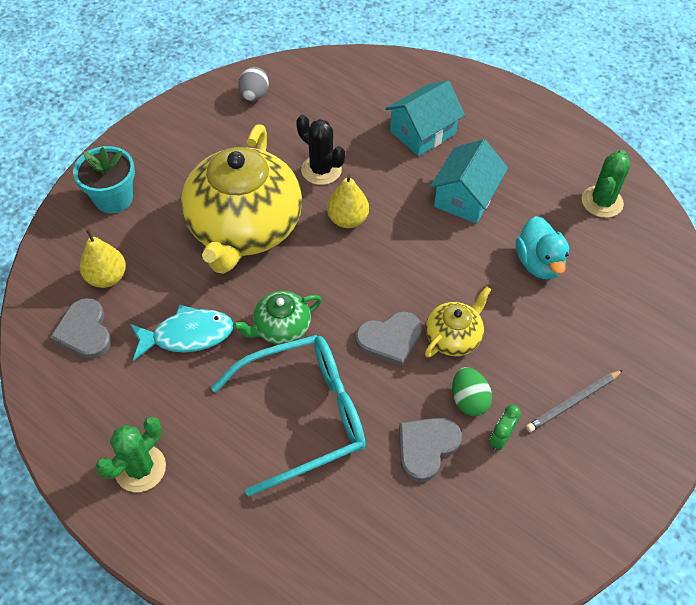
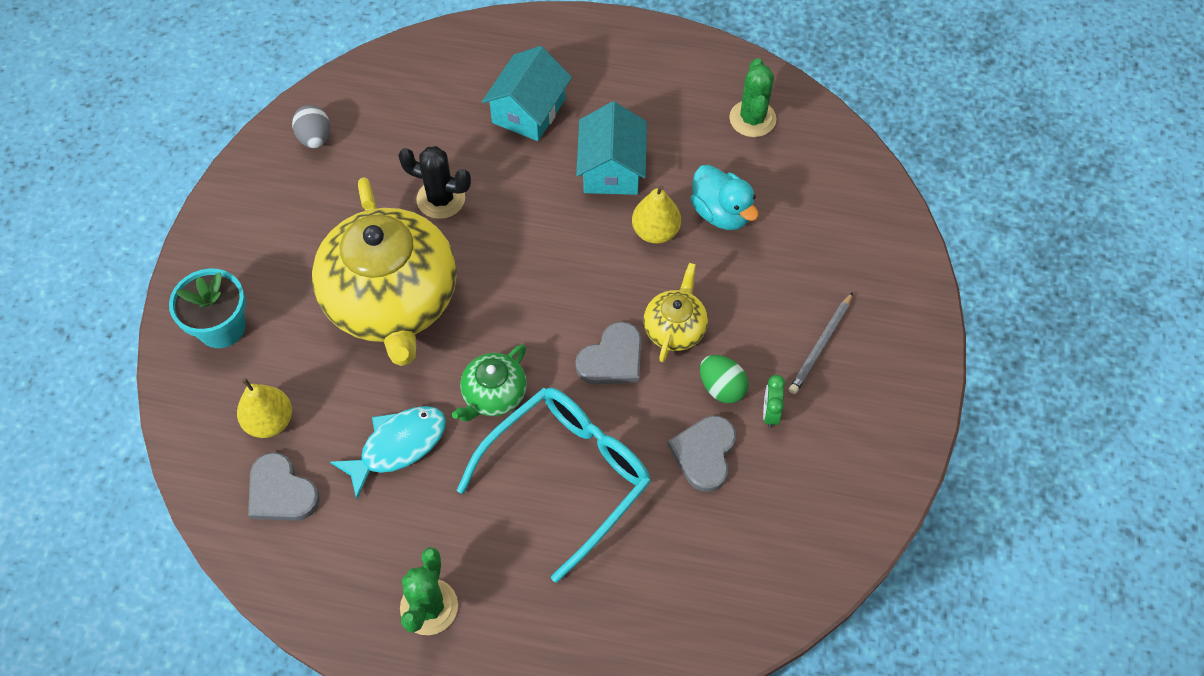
camera: 25 degrees left, 5 degrees up
yellow pear [327,174,369,228] -> yellow pear moved to [632,185,681,244]

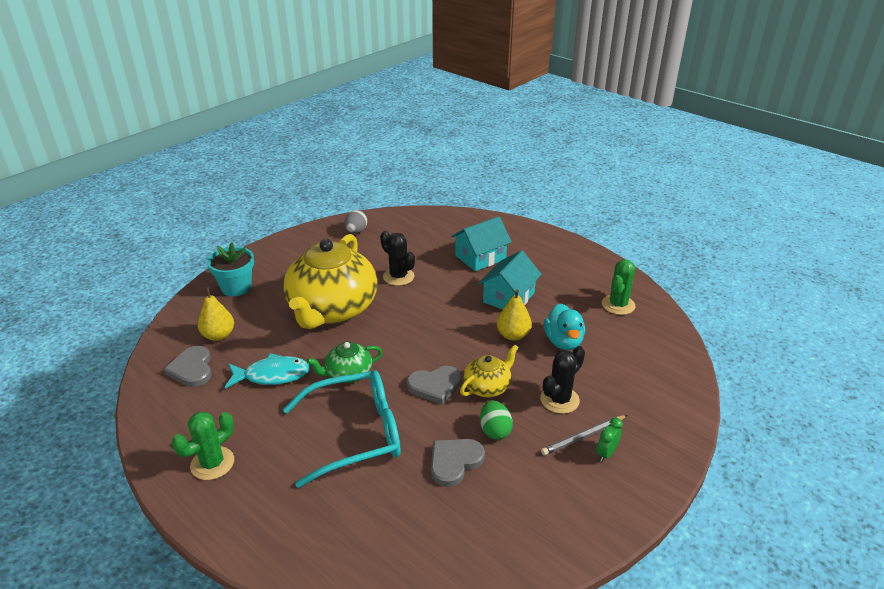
camera: 30 degrees right, 25 degrees down
green clock [763,375,785,428] -> green clock moved to [597,418,623,462]
none -> black cactus [540,346,585,414]

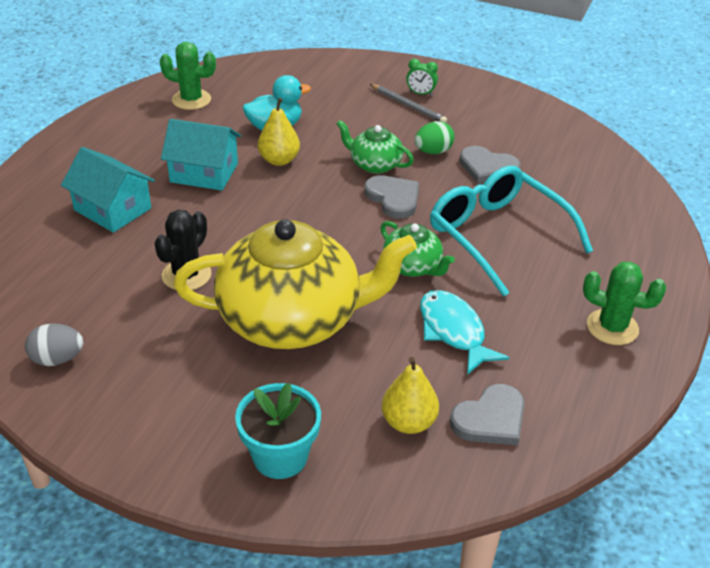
camera: 110 degrees left, 5 degrees up
yellow teapot [460,344,519,397] -> green teapot [337,120,414,174]
black cactus [540,346,585,414] -> none

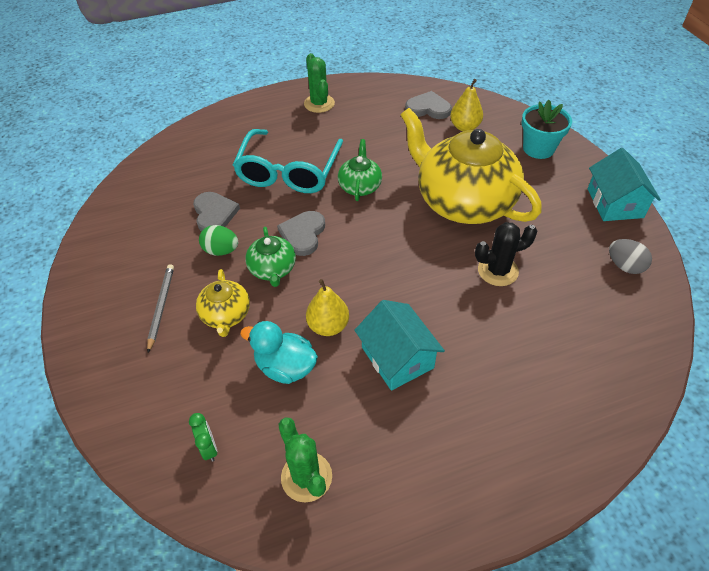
camera: 130 degrees left, 10 degrees up
turquoise house [61,147,155,233] -> turquoise house moved to [588,148,661,221]
green clock [406,59,438,96] -> green clock moved to [189,413,217,462]
turquoise fish [420,290,509,375] -> none
none -> yellow teapot [196,269,250,337]

